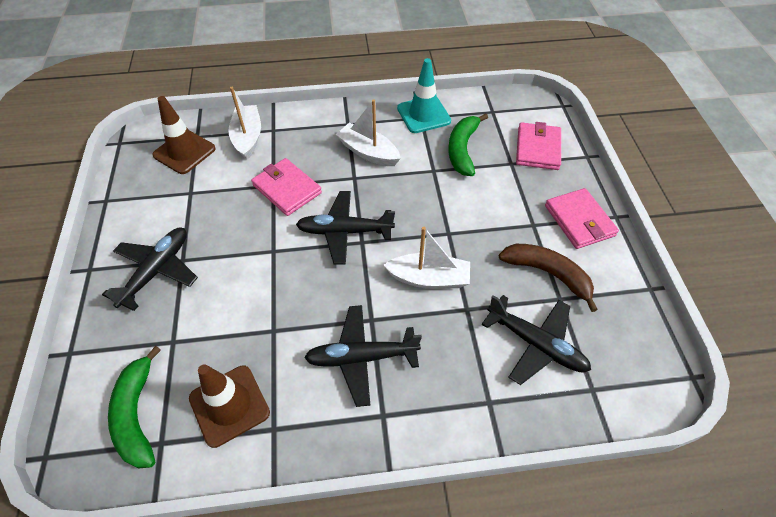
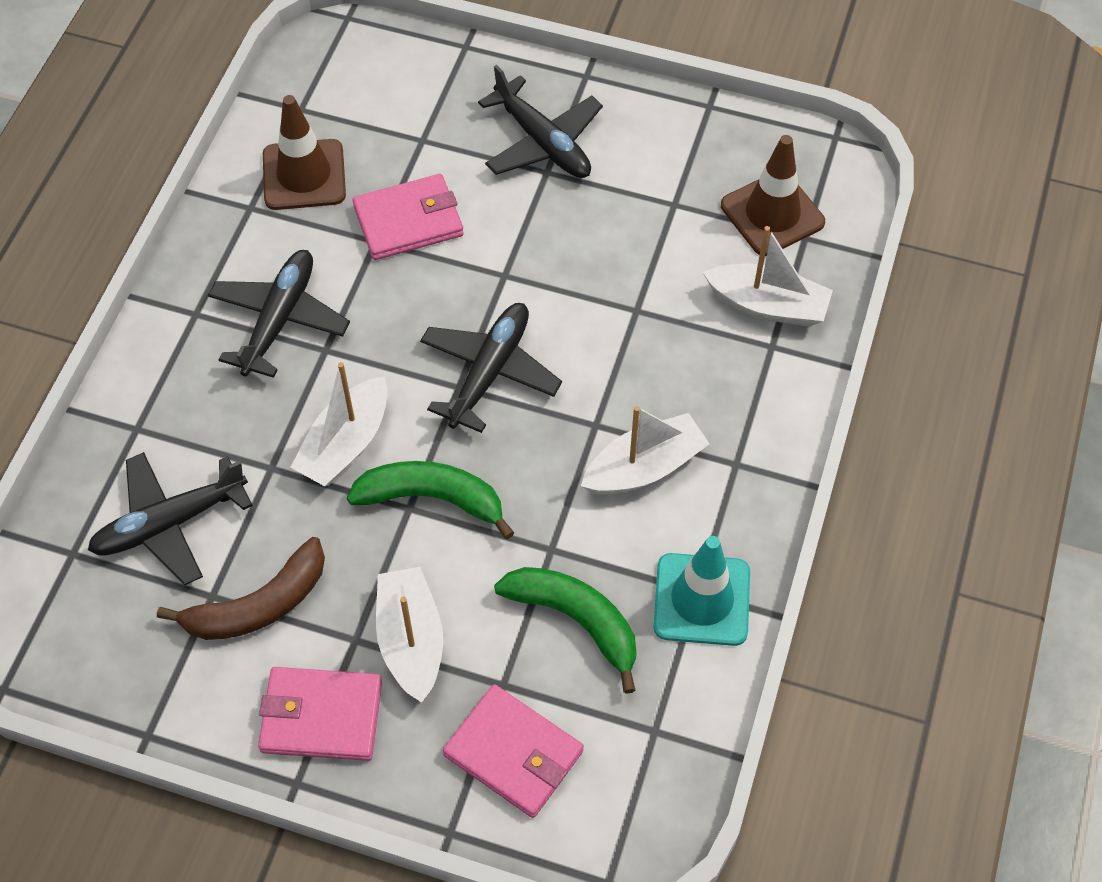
camera: 115 degrees right, 5 degrees up
green banana [108,346,161,469] -> green banana moved to [347,461,514,539]
pink wallet [251,158,322,216] -> pink wallet moved to [353,174,464,260]
none -> white boat [376,567,443,703]

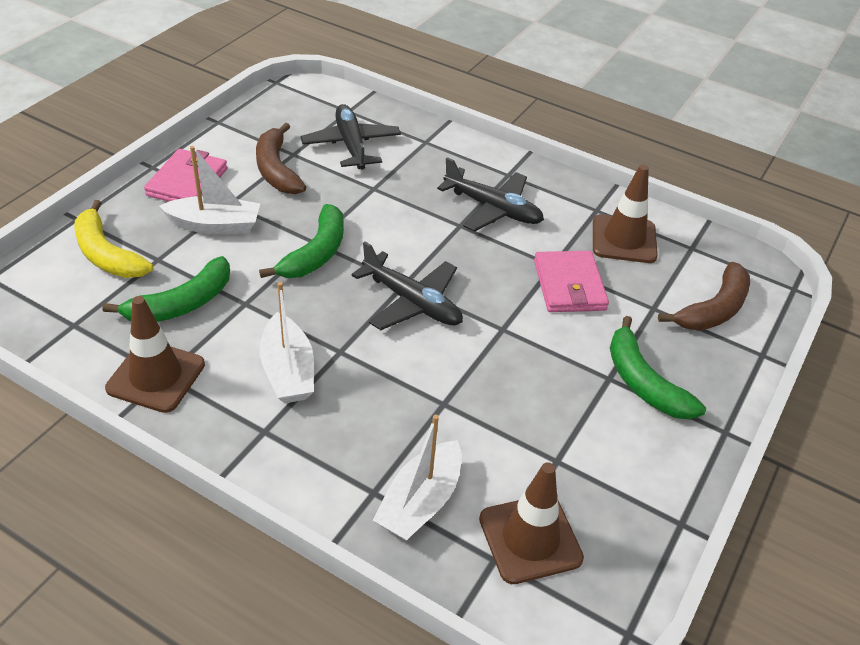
camera: 100 degrees right, 15 degrees down
white boat [290,362,388,486] -> none
pink wallet [443,684,584,818] -> yellow banana [74,200,153,278]
black plane [478,65,603,178] -> green banana [610,316,706,419]
turquoise traffic cone [654,536,750,646] -> brown traffic cone [105,296,205,413]
none -> brown banana [658,262,750,331]

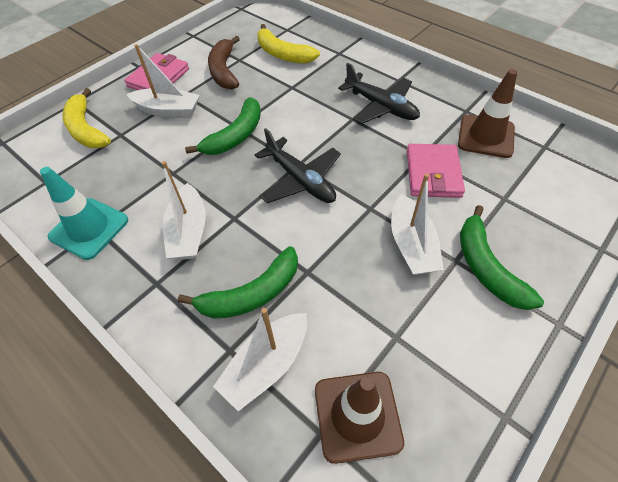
camera: 15 degrees right, 10 degrees up
green banana [102,256,230,322] -> green banana moved to [178,247,298,319]
brown traffic cone [105,296,205,413] -> turquoise traffic cone [40,167,128,260]
black plane [301,104,401,169] -> yellow banana [257,24,320,64]
brown banana [658,262,750,331] -> none
none -> white boat [391,173,444,275]

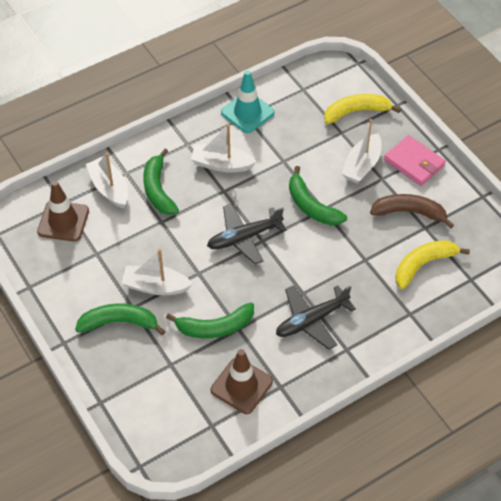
camera: 105 degrees right, 0 degrees up
pink wallet [407,144,465,198] -> green banana [166,302,254,338]

